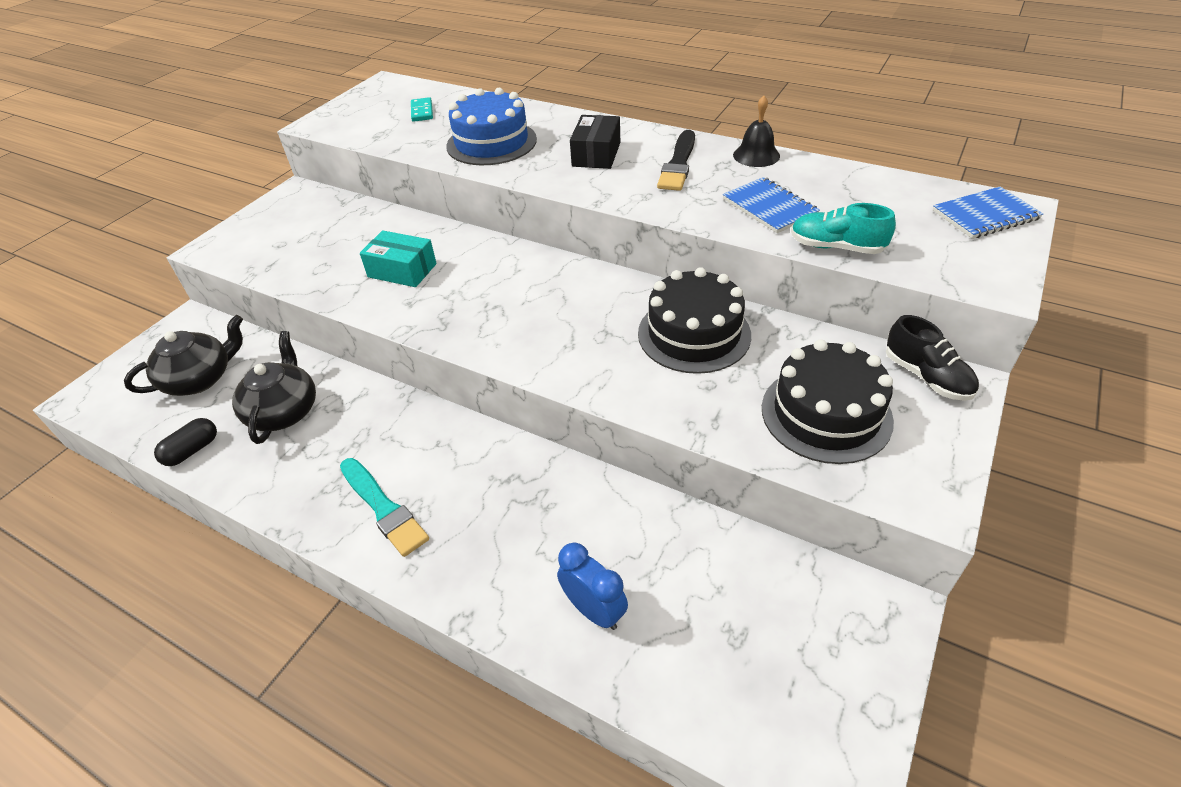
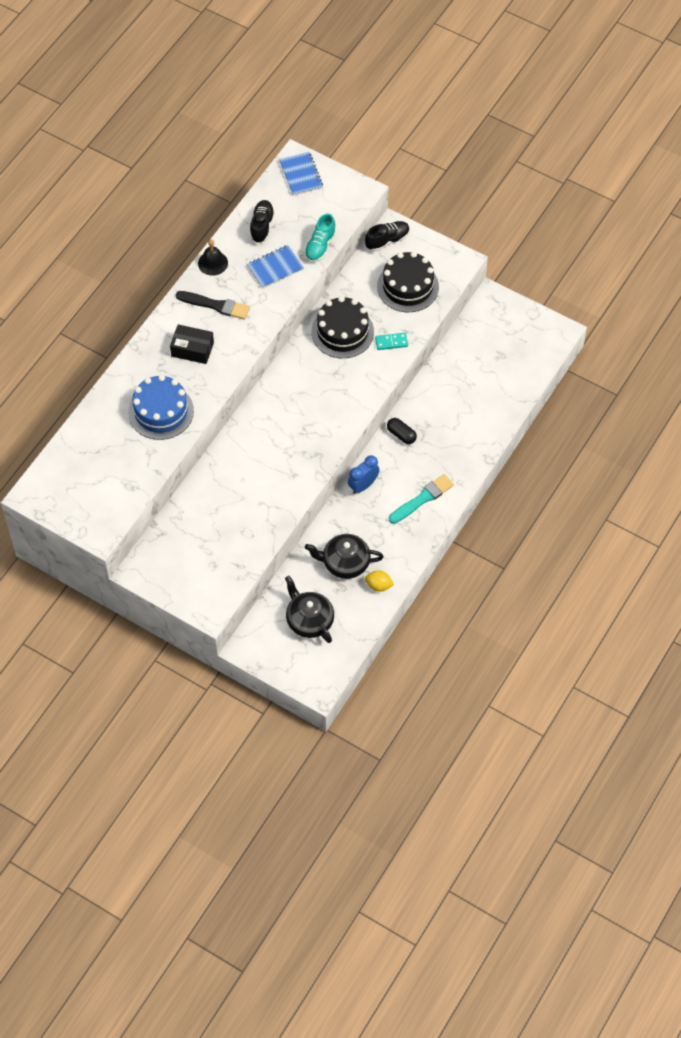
camera: 90 degrees left, 15 degrees up
black capsule [154,418,217,466] -> black capsule moved to [387,418,417,444]
turquoise box [360,230,437,287] -> none
turquoise domino [411,97,433,122] -> turquoise domino moved to [375,333,408,350]
blue clock [557,542,628,630] -> blue clock moved to [348,455,380,494]
none -> black shoe [250,200,275,243]
none -> yellow lemon [365,570,394,592]

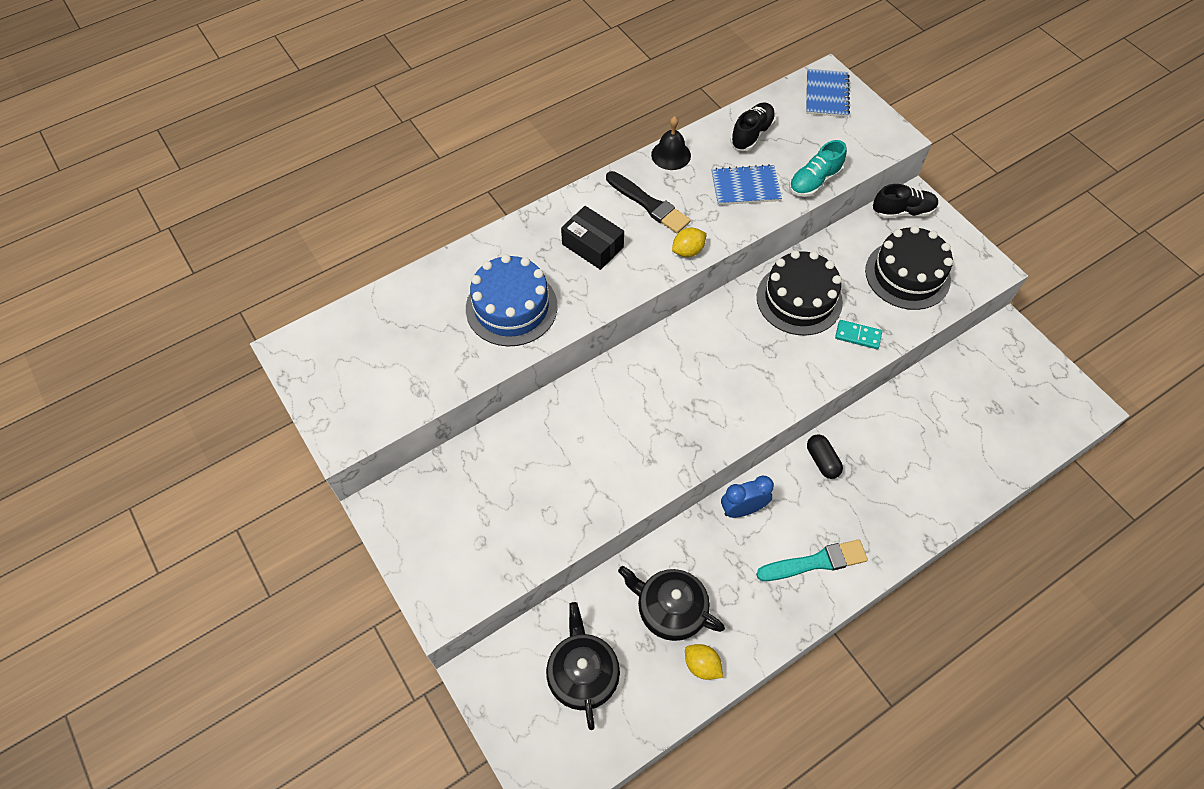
camera: 25 degrees right, 0 degrees up
none -> yellow lemon [672,228,707,257]

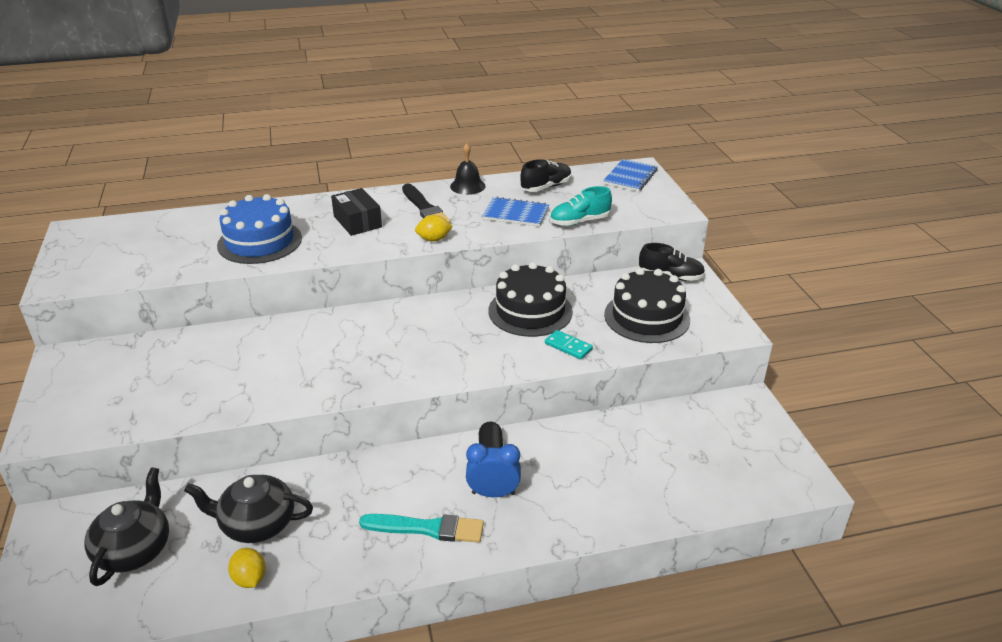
camera: 20 degrees right, 25 degrees down
black teapot [618,566,725,641] -> black teapot turned 45 degrees counterclockwise [184,475,313,543]
blue clock [721,475,774,518] -> blue clock moved to [466,443,521,497]

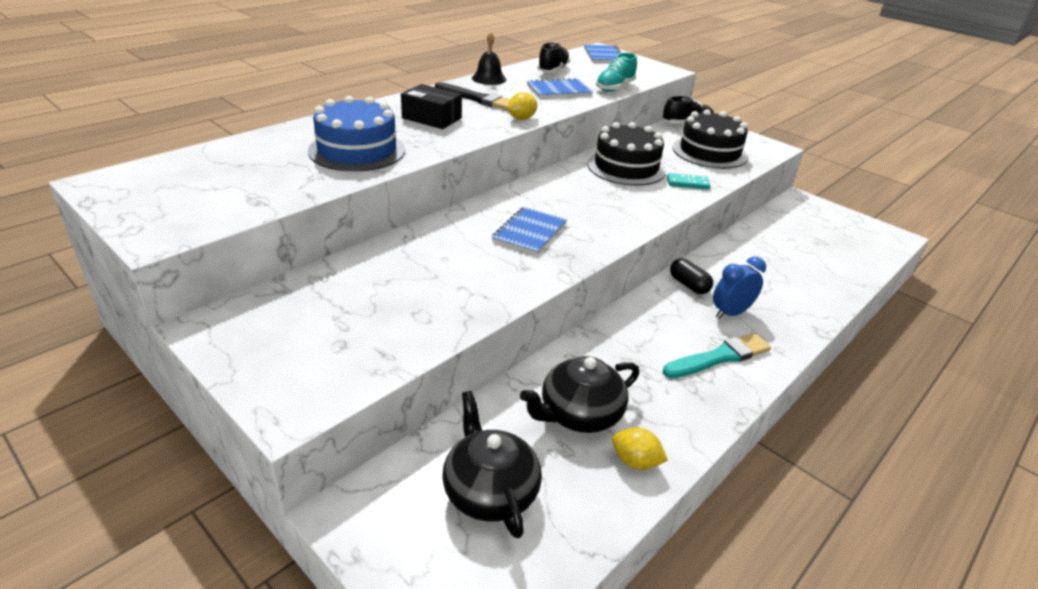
camera: 35 degrees left, 0 degrees up
none -> blue notebook [492,207,567,255]

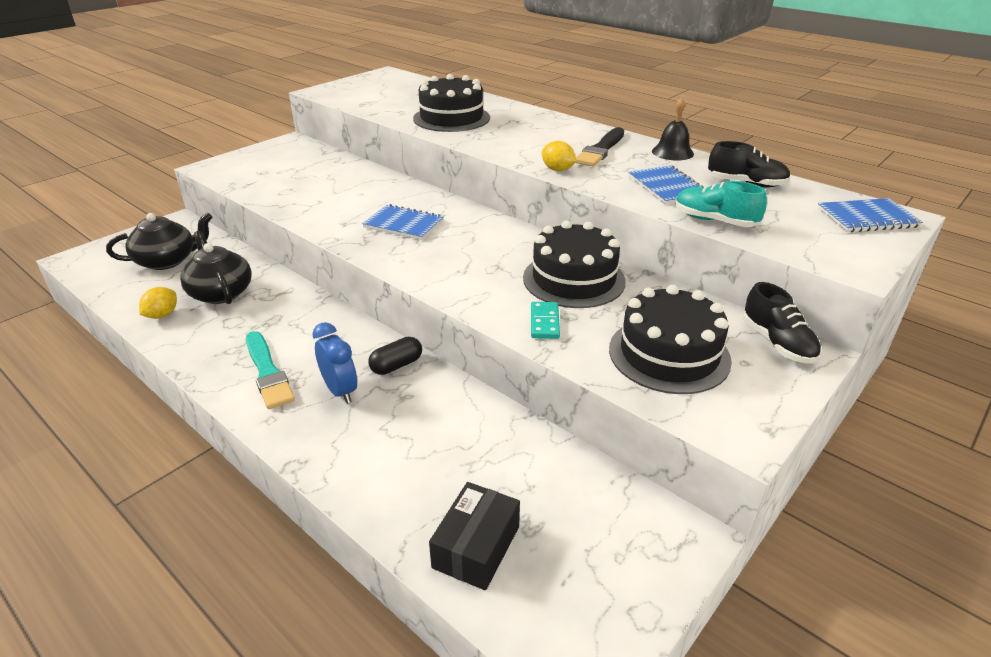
camera: 90 degrees right, 0 degrees up
blue cake [308,96,405,172] -> black cake [413,74,490,132]
black box [401,84,462,129] -> black box moved to [429,482,520,590]

